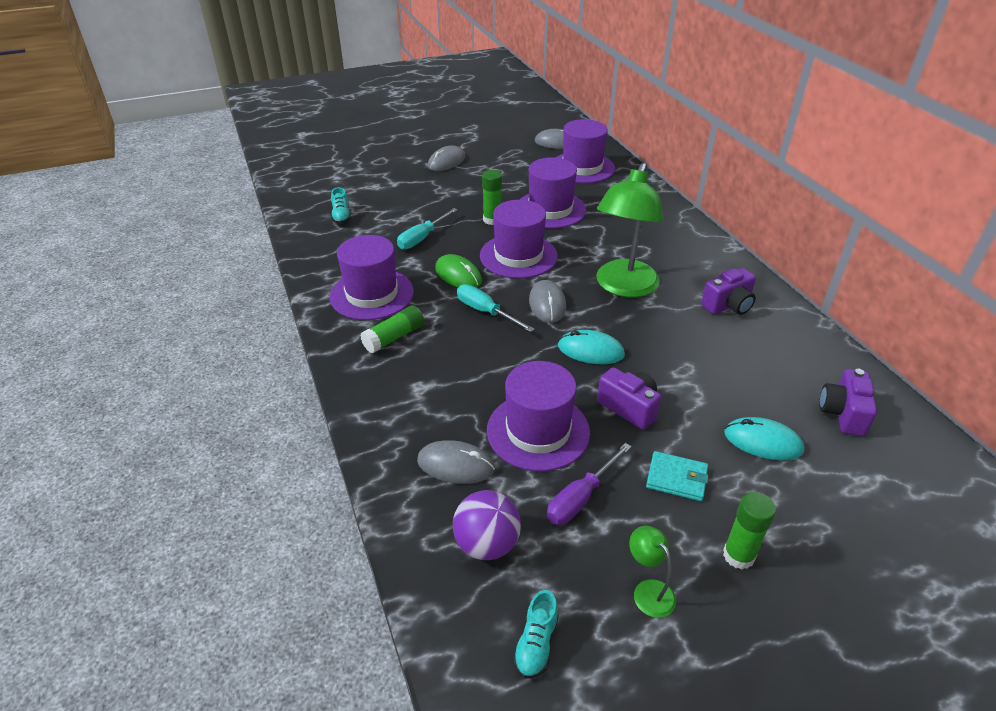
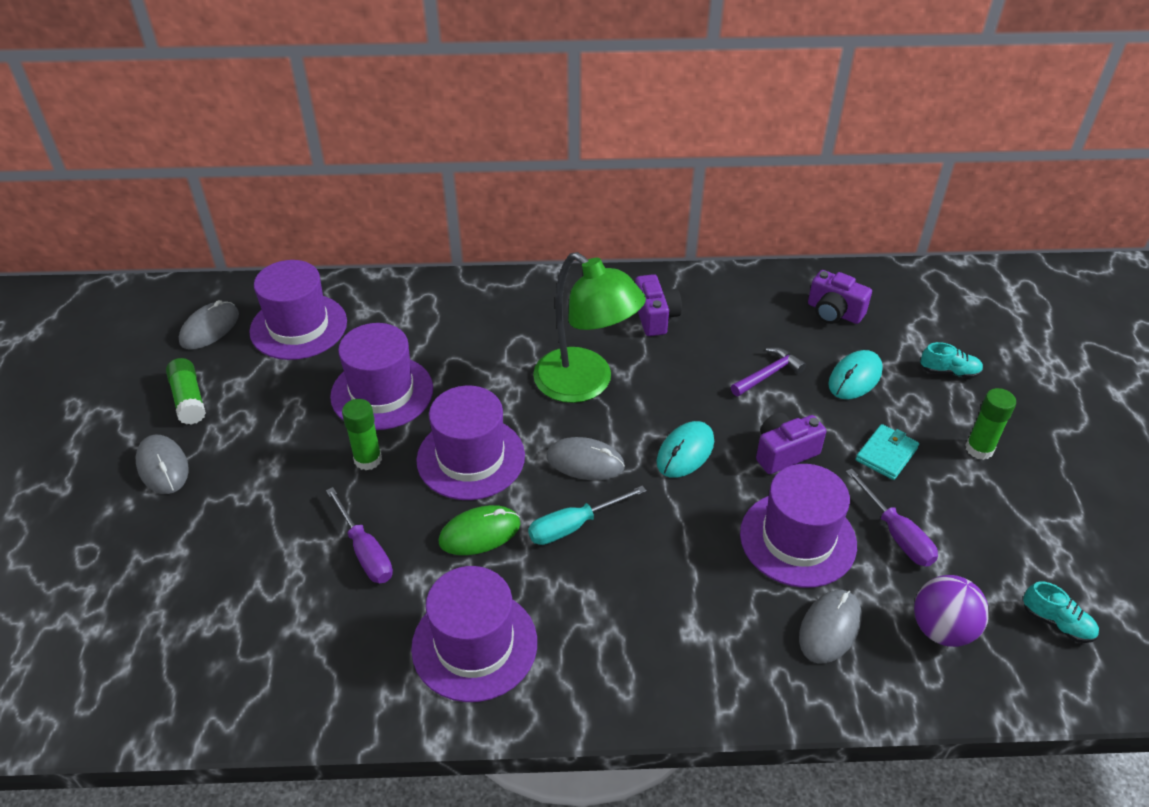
camera: 70 degrees left, 5 degrees up
turquoise shoe [331,187,351,224] -> turquoise shoe moved to [920,342,983,379]
green glue stick [360,306,424,353] -> green glue stick moved to [166,358,206,425]
turquoise screwdriver [397,208,458,249] -> purple screwdriver [326,487,393,583]
green lamp [629,526,676,618] -> none
none -> purple hammer [731,347,806,397]

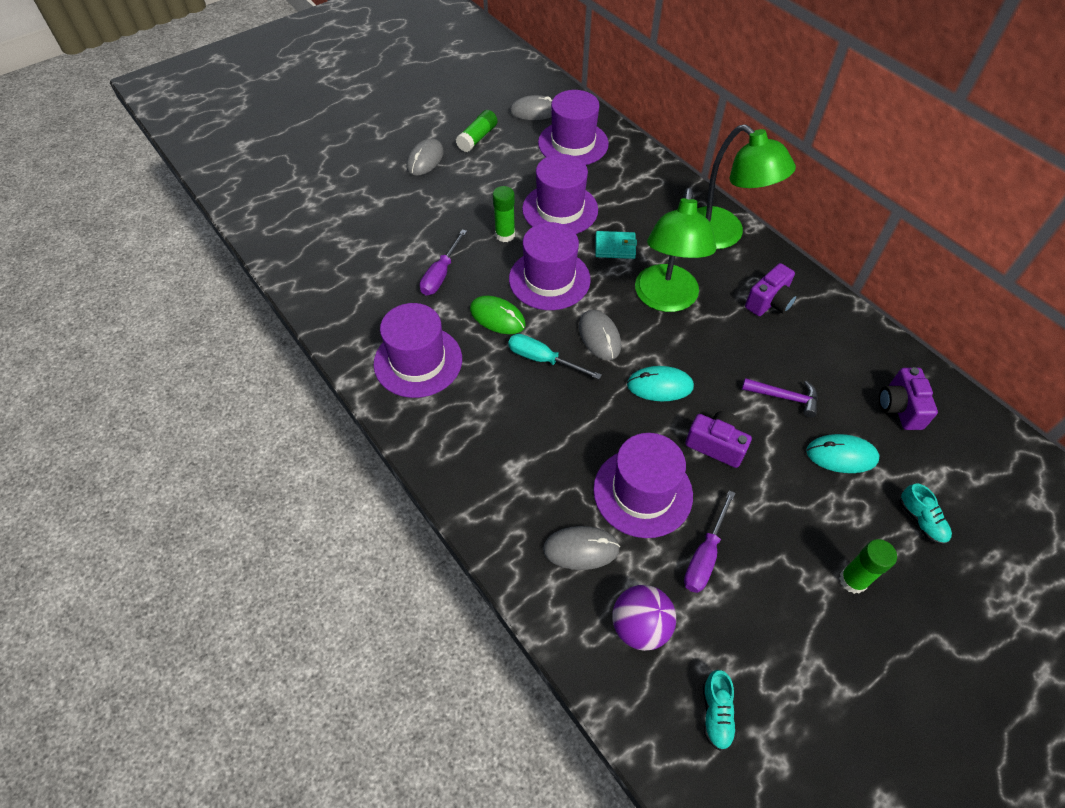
camera: 55 degrees right, 10 degrees up
turquoise wallet [856,424,919,480] -> turquoise wallet moved to [595,231,637,259]
none -> green lamp [697,124,796,249]

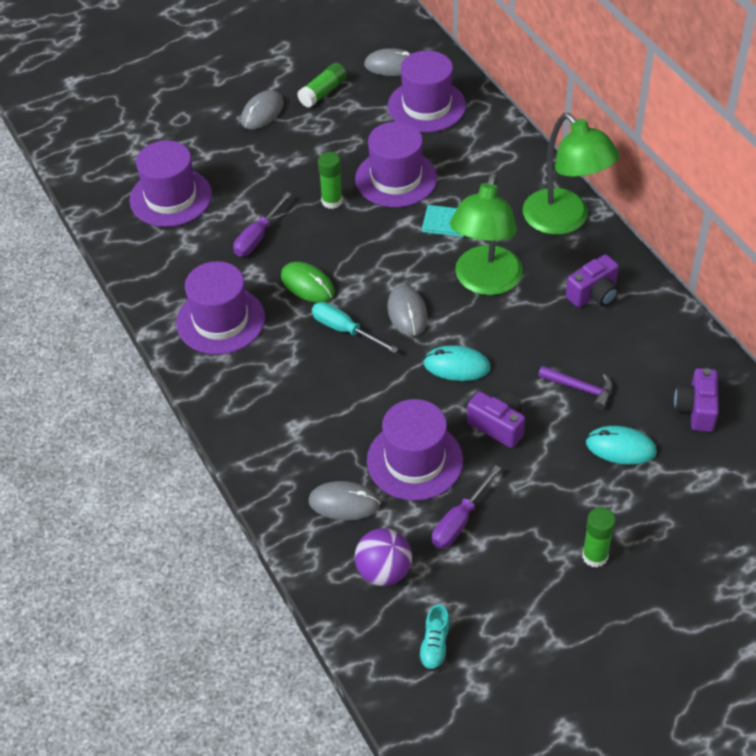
camera: 10 degrees right, 5 degrees down
purple hat [509,222,591,310] -> purple hat moved to [129,141,212,227]
turquoise shoe [900,483,952,545] -> none

